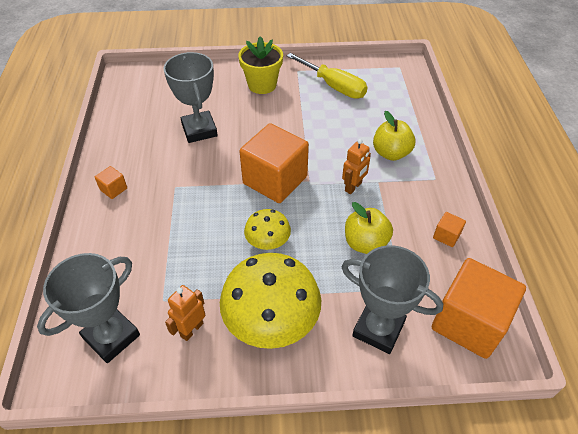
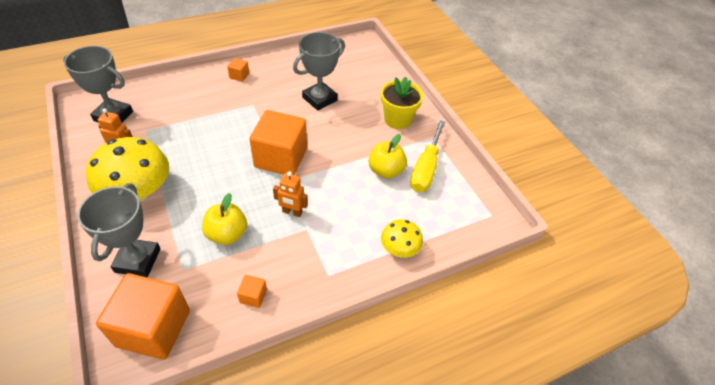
camera: 65 degrees right, 0 degrees up
yellow mushroom [244,209,291,250] -> yellow mushroom moved to [381,219,423,258]
yellow apple [373,111,415,161] -> yellow apple moved to [369,134,407,179]

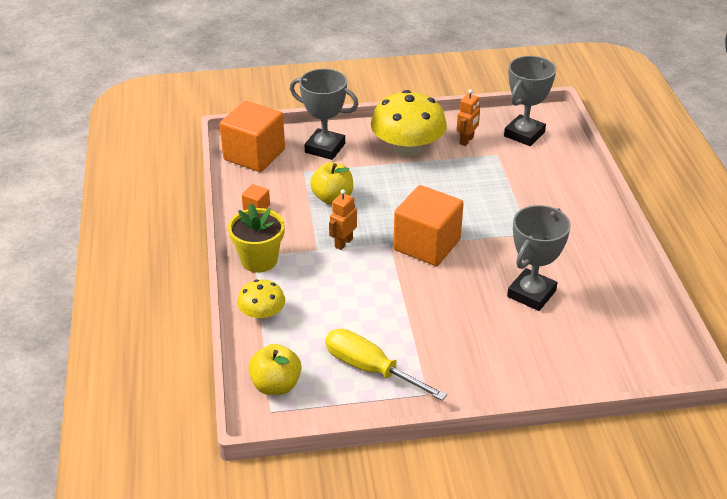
camera: 110 degrees right, 10 degrees down
orange cube [227,58,249,82] -> none
grey trophy [293,32,345,111] -> grey trophy turned 60 degrees clockwise [507,205,571,311]
yellow apple [369,134,407,179] -> yellow apple moved to [248,344,302,395]
yellow flower pot [381,77,423,129] -> yellow flower pot moved to [228,203,285,273]

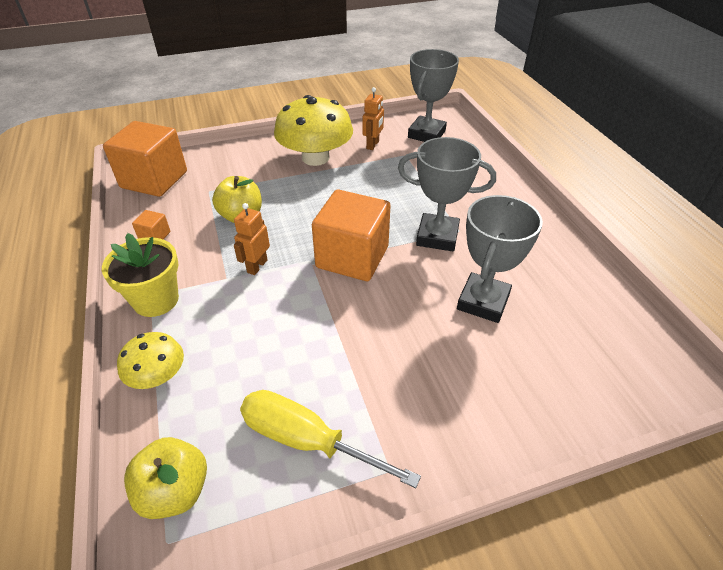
camera: 10 degrees left, 5 degrees up
grey trophy [290,69,359,160] -> grey trophy moved to [398,137,496,252]

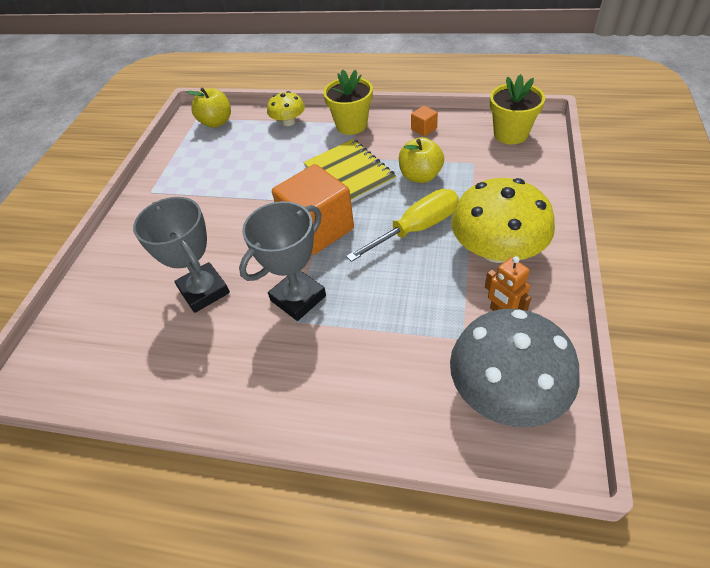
camera: 125 degrees right, 5 degrees up
orange cube [103,121,187,197] -> yellow flower pot [490,74,545,144]
orange robot [234,203,270,275] -> yellow notebook [303,139,396,203]
yellow screwdriver [240,390,421,488] -> yellow screwdriver moved to [346,189,459,262]
grey trophy [408,49,459,142] -> grey mushroom [450,309,579,427]

